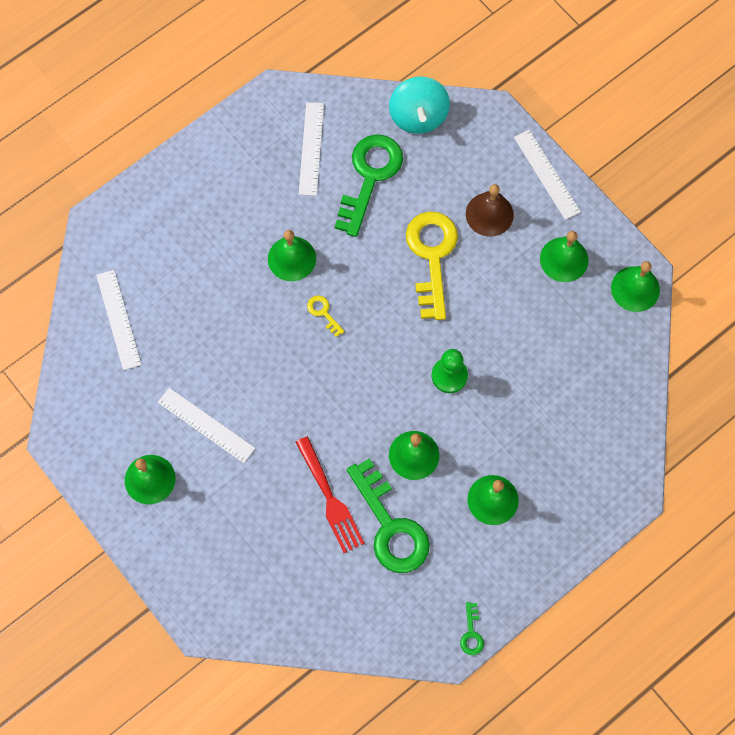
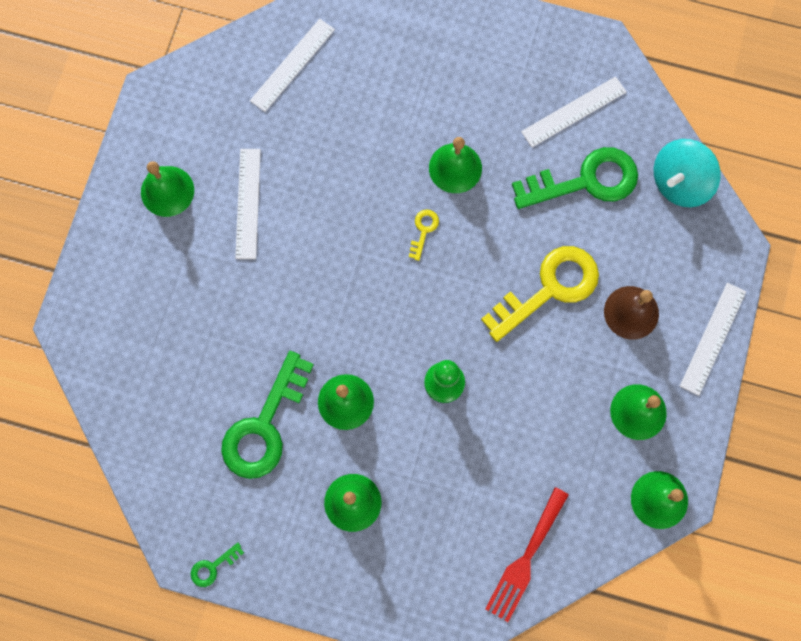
camera: 55 degrees right, 5 degrees up
red fork [296,436,365,553] -> red fork moved to [485,487,569,622]

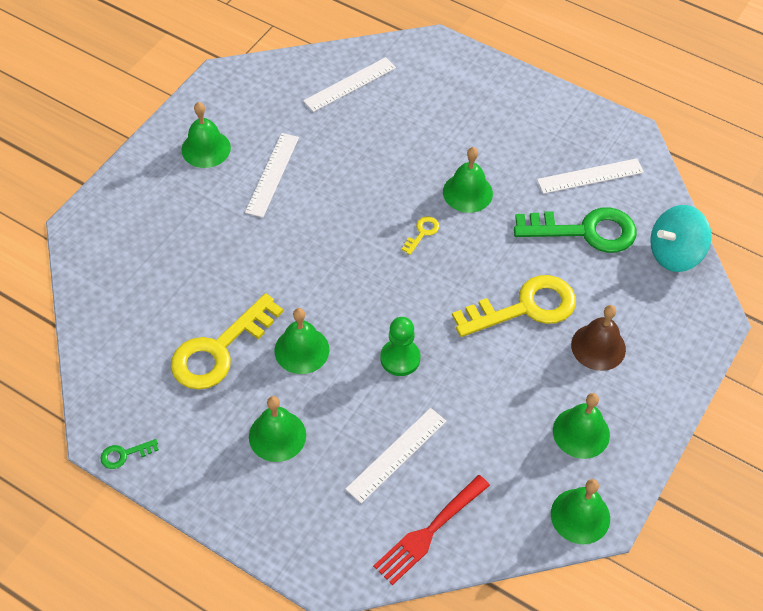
camera: 15 degrees right, 20 degrees down
green key [221,351,314,479] -> yellow key [171,293,283,390]
white ruler [680,282,746,396] -> white ruler moved to [345,408,446,503]

